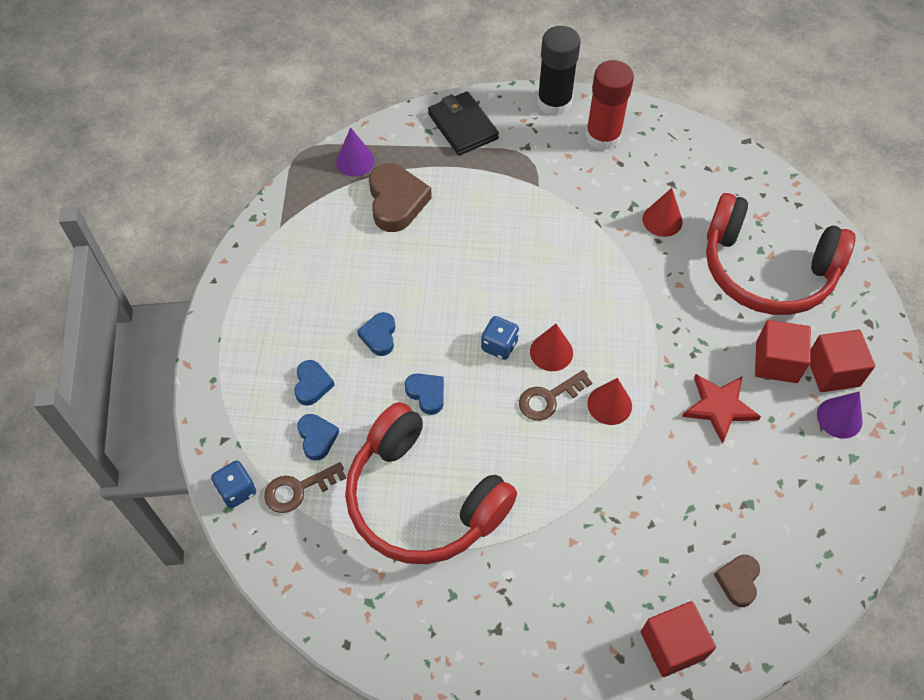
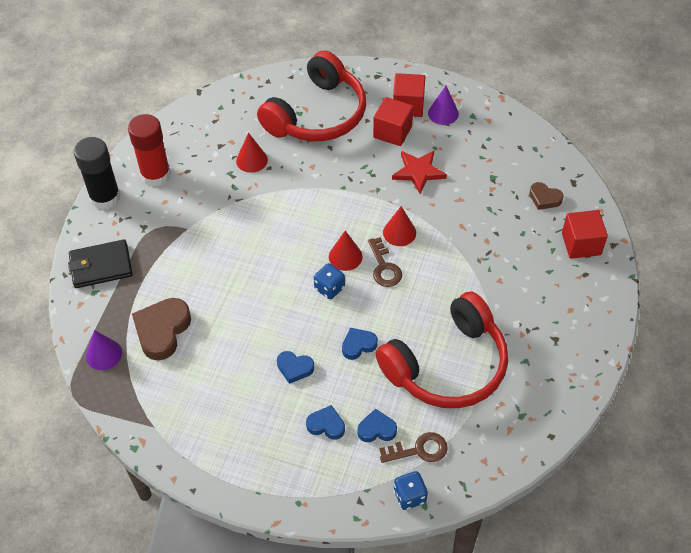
camera: 75 degrees left, 5 degrees down
brown key [264,462,346,513] -> brown key turned 90 degrees counterclockwise [379,432,448,463]
brown heart [369,163,432,232] -> brown heart turned 75 degrees counterclockwise [132,298,191,361]

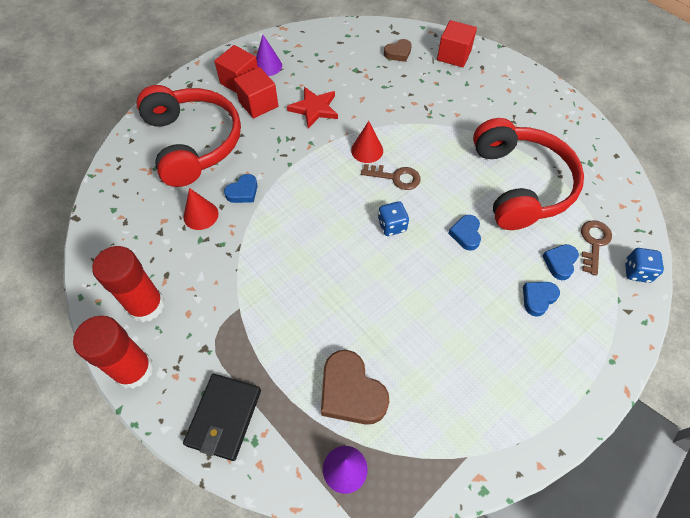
camera: 60 degrees left, 5 degrees up
black glue stick [74,137,121,210] -> red glue stick [73,316,154,389]
blue heart [277,351,314,384] -> blue heart moved to [224,174,258,203]
red cone [329,231,363,271] -> none

